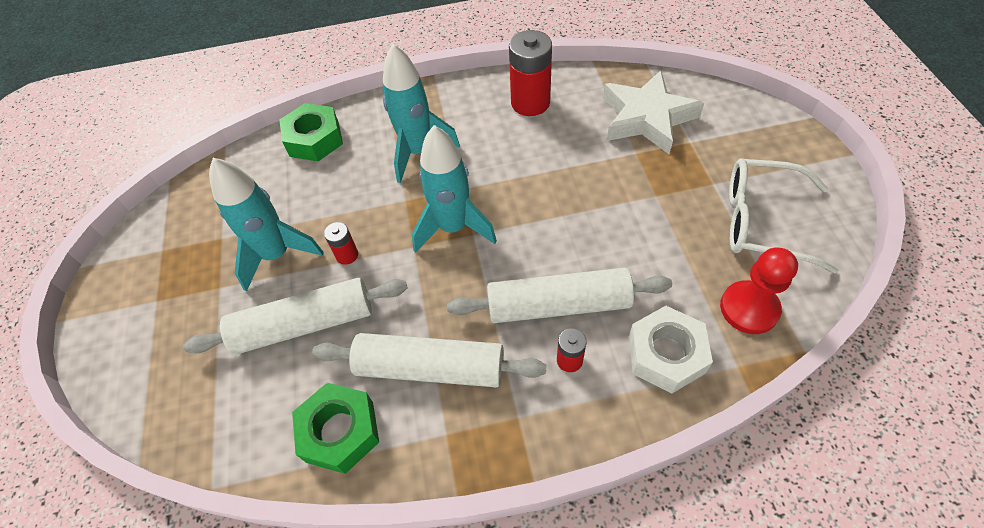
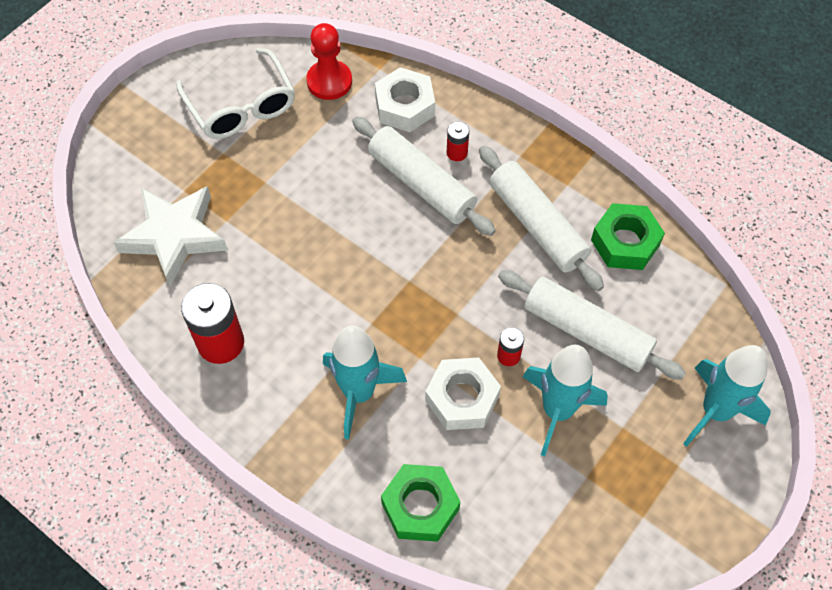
camera: 135 degrees left, 5 degrees up
turquoise rocket [412,125,497,253] -> turquoise rocket moved to [683,345,771,447]
none -> white nut [425,358,501,430]

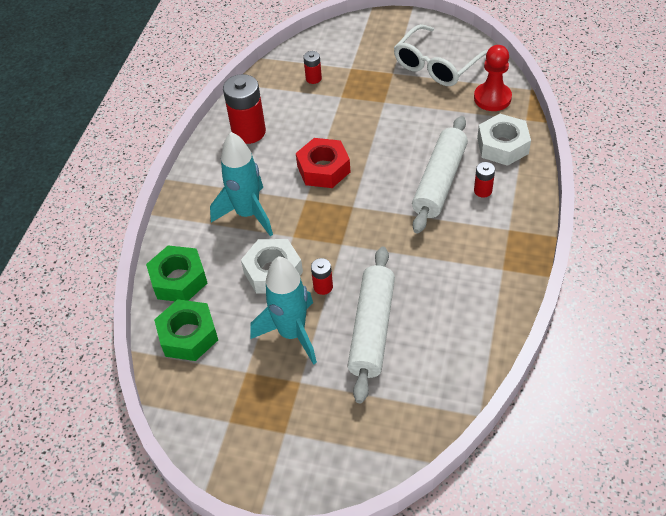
camera: 70 degrees right, 10 degrees down
white star [114,186,228,286] -> red battery [303,51,322,84]
white rolling pin [479,146,604,291] -> none
green nut [591,203,665,270] -> green nut moved to [154,299,218,361]
turquoise rocket [683,345,771,447] -> none
none -> red nut [296,138,350,188]

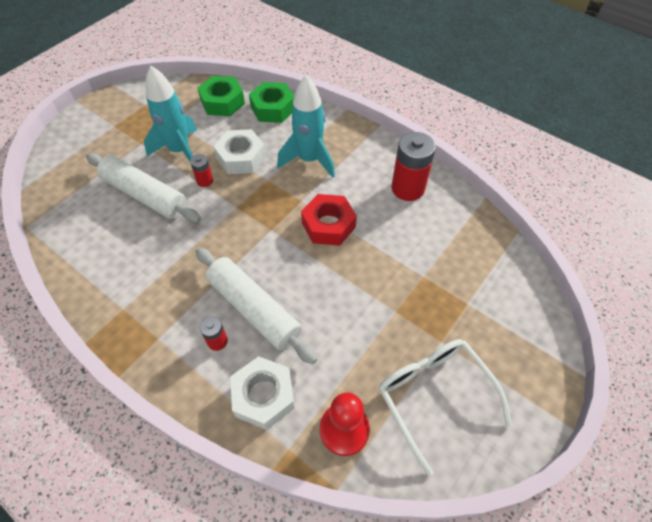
camera: 110 degrees right, 5 degrees up
red battery [303,51,322,84] -> none

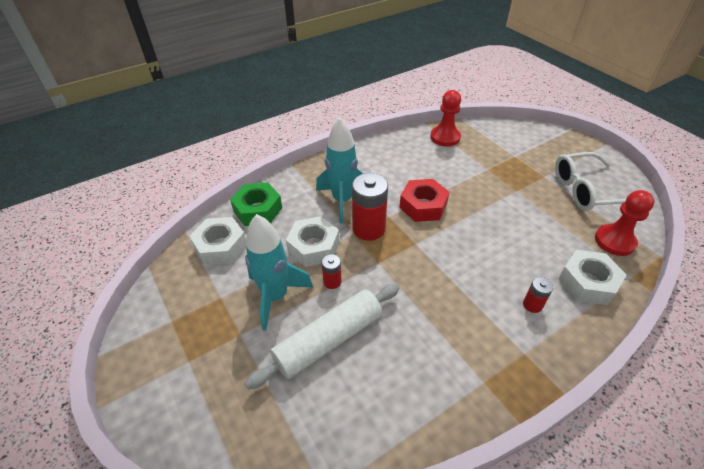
camera: 70 degrees left, 10 degrees down
white rolling pin [195,248,317,364] -> none
green nut [197,76,245,116] -> white nut [189,217,246,265]
red battery [391,132,436,201] -> red battery moved to [352,173,388,241]
none -> red pawn [430,90,461,147]

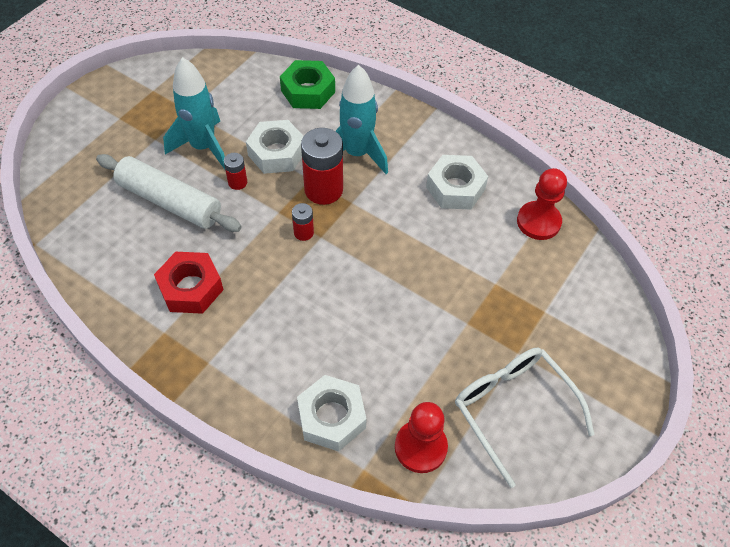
camera: 65 degrees right, 10 degrees up
white nut [189,217,246,265] -> white nut moved to [426,155,488,210]
red nut [399,179,449,222] -> red nut moved to [154,252,223,314]
red battery [523,277,553,313] -> red battery moved to [292,203,314,241]

